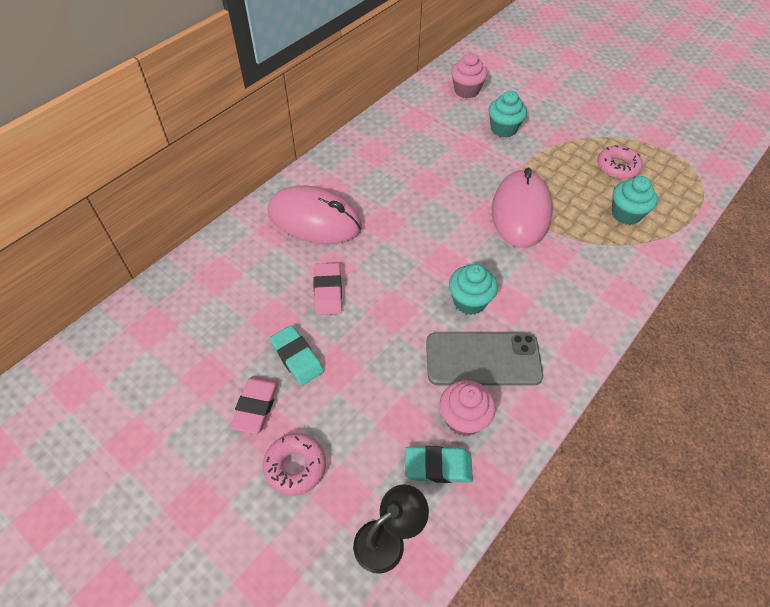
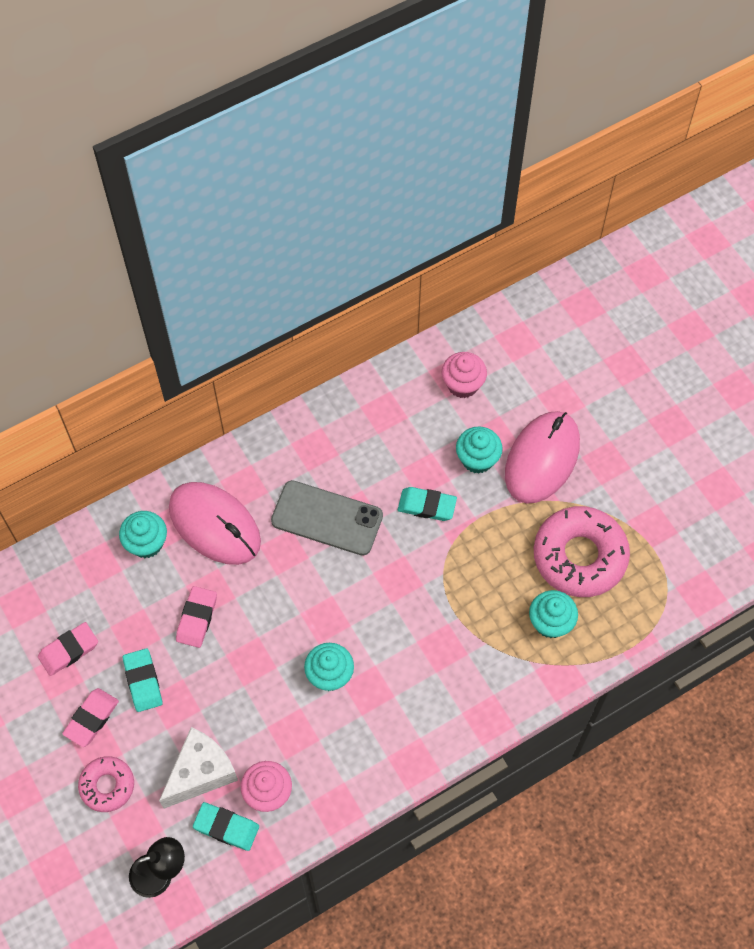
camera: 20 degrees right, 10 degrees up
grey phone [426,333,543,386] -> grey phone moved to [271,480,383,556]
pink mouse [492,168,553,248] -> pink mouse moved to [505,411,580,504]
pink donut [597,145,643,179] -> pink donut [534,506,630,597], size x1.83
none -> pink eraser [38,622,98,676]
none -> turquoise cupcake [119,511,167,558]
none -> white cheese [159,727,238,808]
none -> turquoise eraser [398,487,457,521]

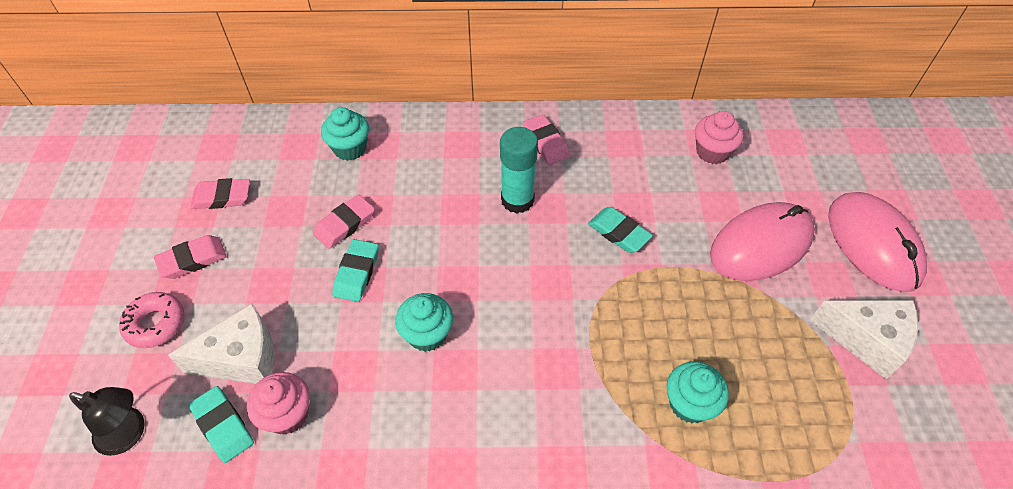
camera: 30 degrees right, 10 degrees down
turquoise eraser [123,648,162,712] -> turquoise eraser moved to [332,239,379,302]
pink mouse [169,482,261,565] -> pink mouse moved to [828,192,927,292]
grey phone [271,480,383,556] -> turquoise glue stick [500,127,538,214]
turquoise cupcake [456,426,503,474] -> none
pink donut [534,506,630,597] -> none
none -> pink eraser [523,114,570,165]
none -> white cheese [810,300,918,379]

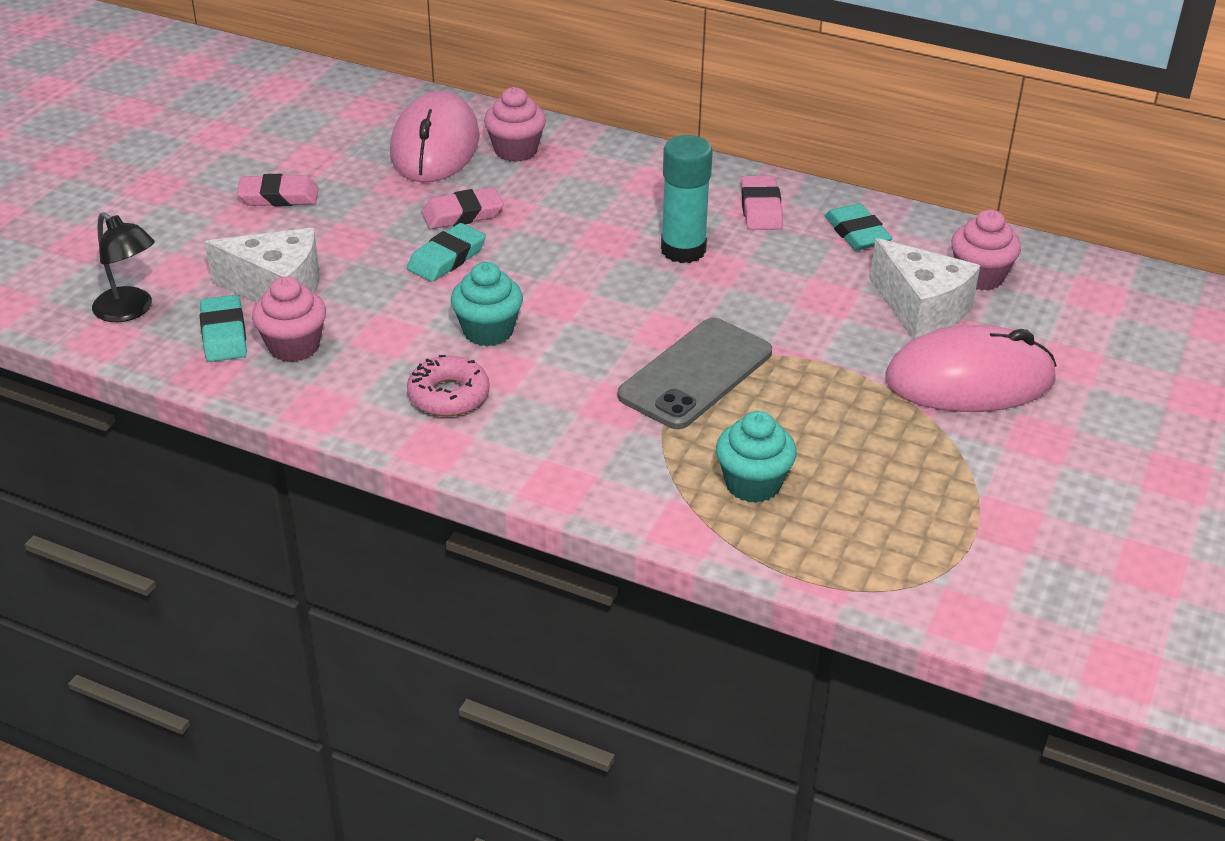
camera: 25 degrees right, 15 degrees down
pink donut [119,292,184,348] -> pink donut moved to [407,355,490,416]
pink eraser [190,178,250,209] -> none
turquoise cupcake [321,107,369,161] -> pink cupcake [484,87,546,162]
turquoise eraser [588,207,653,253] -> turquoise eraser moved to [825,204,893,250]
white cheese [810,300,918,379] -> white cheese moved to [870,238,980,340]
pink mouse [828,192,927,292] -> pink mouse moved to [390,91,480,182]
none -> grey phone [618,318,772,429]

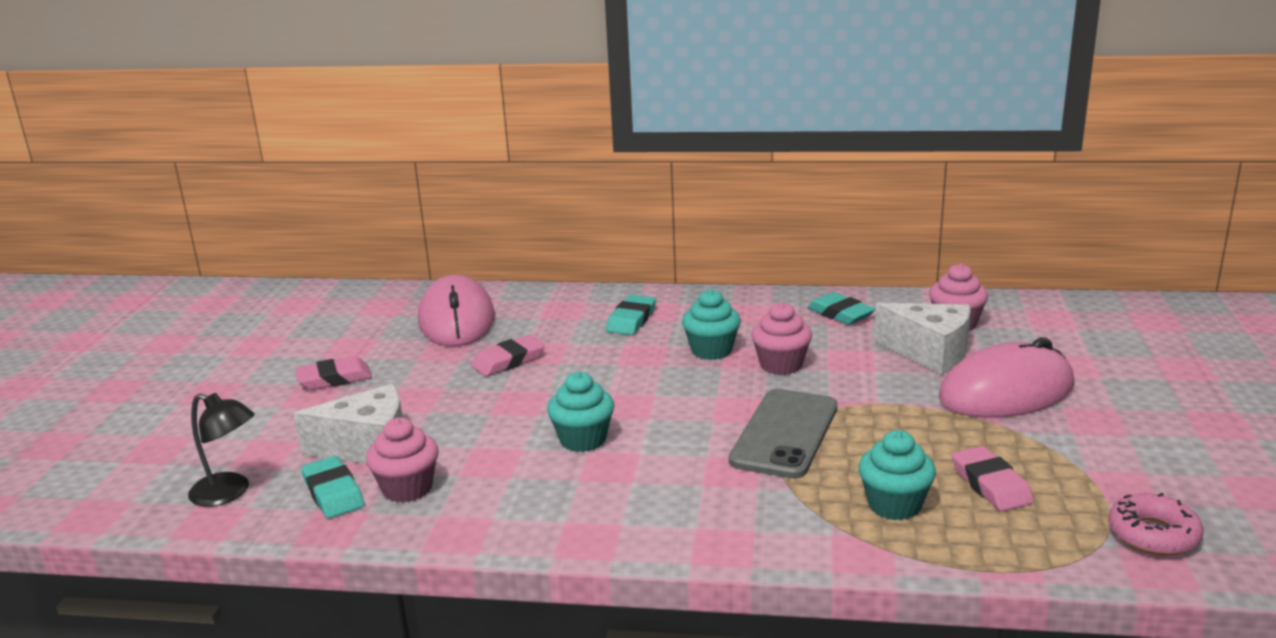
camera: 15 degrees left, 15 degrees down
turquoise eraser [407,223,486,282] -> turquoise eraser moved to [606,295,656,335]
pink donut [407,355,490,416] -> pink donut moved to [1108,493,1204,556]
pink cupcake [484,87,546,162] -> pink cupcake moved to [751,302,812,375]
turquoise glue stick [661,135,713,263] -> turquoise cupcake [682,289,741,360]
pink eraser [741,176,783,230] -> pink eraser moved to [952,446,1034,512]

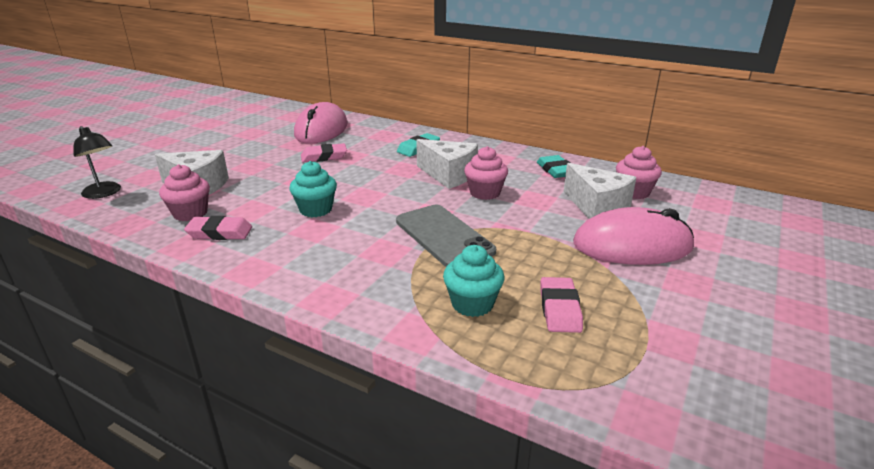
camera: 20 degrees right, 5 degrees up
pink eraser [295,356,372,390] -> pink eraser moved to [184,216,252,240]
turquoise eraser [301,456,364,518] -> none
turquoise cupcake [682,289,741,360] -> white cheese [416,139,478,189]
grey phone [729,389,837,479] -> grey phone turned 75 degrees counterclockwise [396,205,496,267]
pink donut [1108,493,1204,556] -> none

